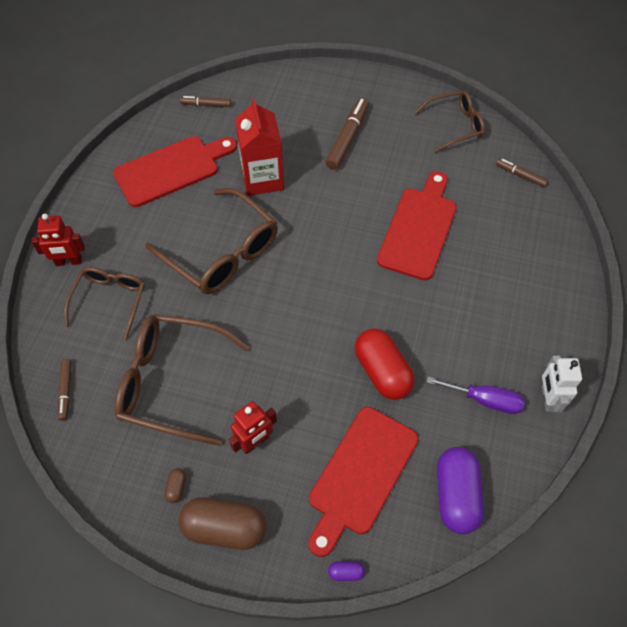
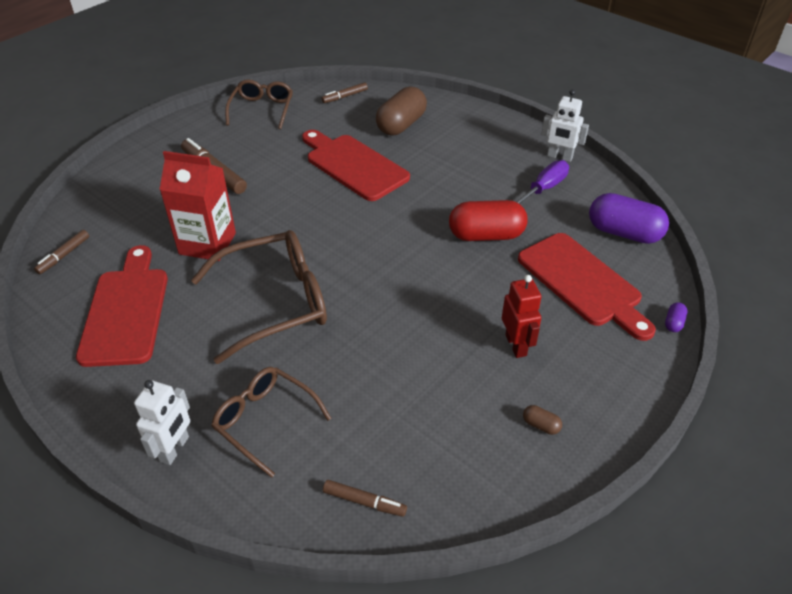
camera: 65 degrees left, 15 degrees down
red robot [31,214,85,266] -> white robot [134,380,190,465]
brown glasses [115,314,250,446] -> none
brown capsule [178,497,266,550] -> brown capsule moved to [376,87,427,135]

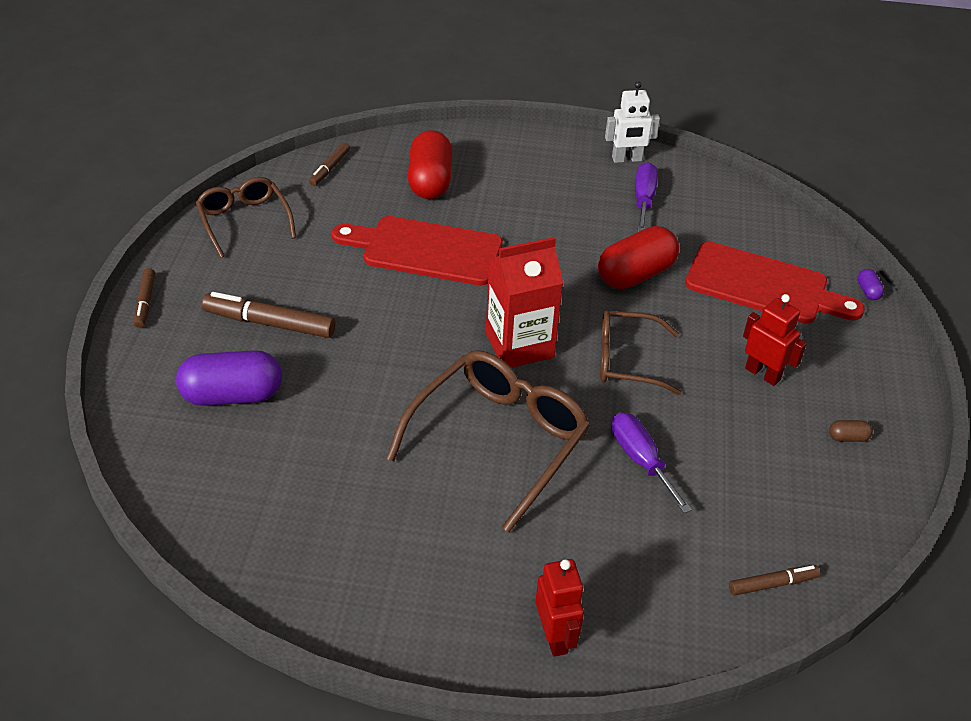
camera: 35 degrees left, 0 degrees up
brown marker [34,230,89,274] -> brown marker moved to [134,268,155,328]
red cutting board [76,245,168,367] -> none
white robot [134,380,190,465] -> red robot [535,559,584,657]
red carton [159,151,236,261] -> red carton moved to [486,237,563,368]
brown glasses [211,367,332,478] -> brown glasses moved to [600,310,682,395]
brown capsule [376,87,427,135] -> red capsule [408,130,452,199]
purple capsule [589,193,669,244] -> purple capsule moved to [176,350,282,406]
none -> purple screwdriver [611,412,692,513]

